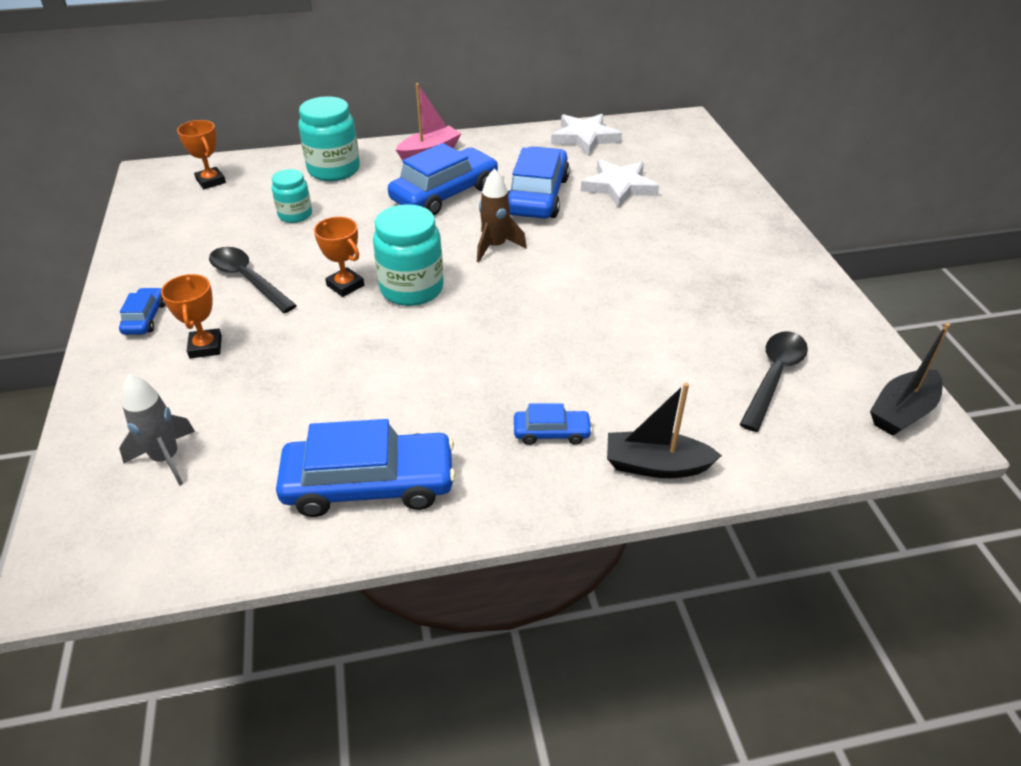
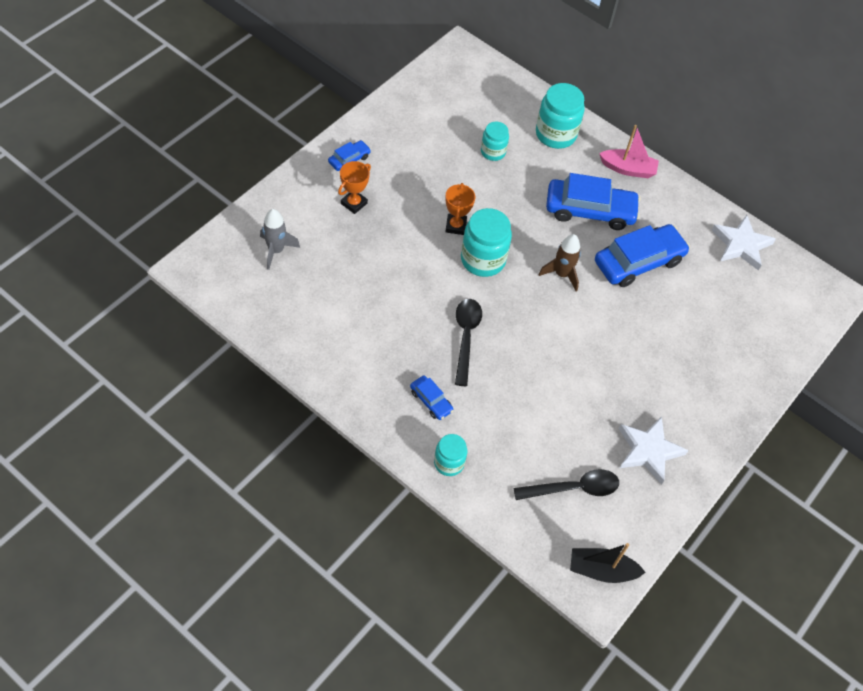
camera: 45 degrees right, 15 degrees up
orange trophy [177,120,226,189] -> none
black spoon [209,247,297,313] -> black spoon moved to [455,299,482,386]
blue car [276,419,456,517] -> none
white star [581,159,659,208] -> white star moved to [619,416,689,485]
black boat [607,383,722,478] -> turquoise jar [434,434,467,476]

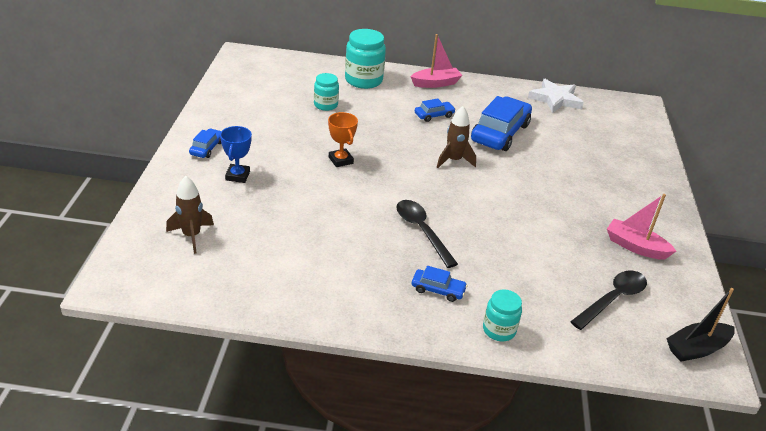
camera: 30 degrees left, 20 degrees down
grey rocket [260,209,300,270] -> brown rocket [166,176,214,254]
orange trophy [338,161,371,214] -> blue trophy [220,126,252,183]
turquoise jar [461,208,512,277] -> none
blue car [546,173,640,230] -> blue car [415,98,456,122], size x0.48
white star [619,416,689,485] -> pink boat [607,194,676,259]

